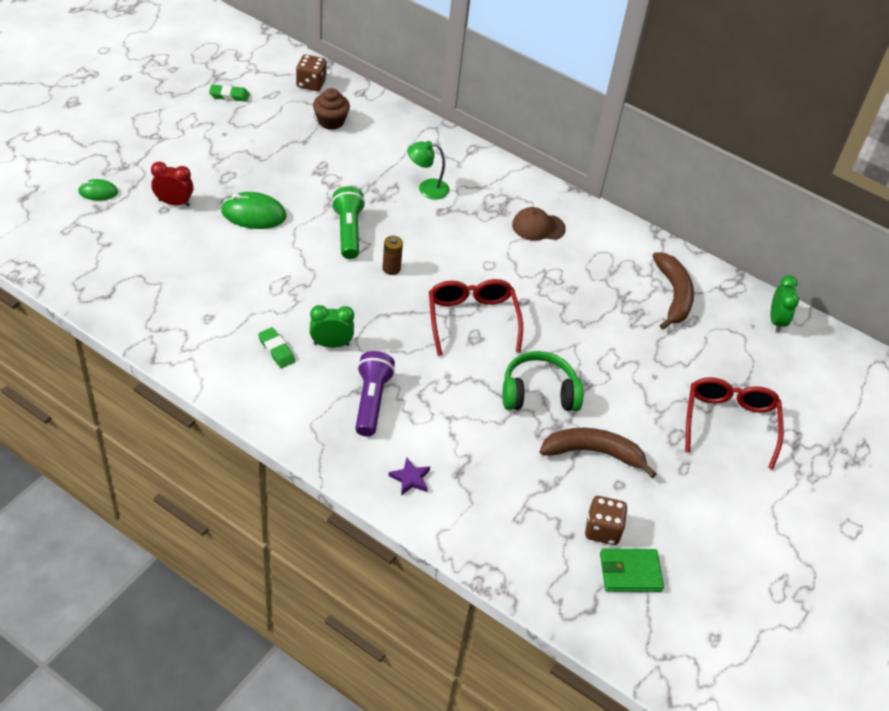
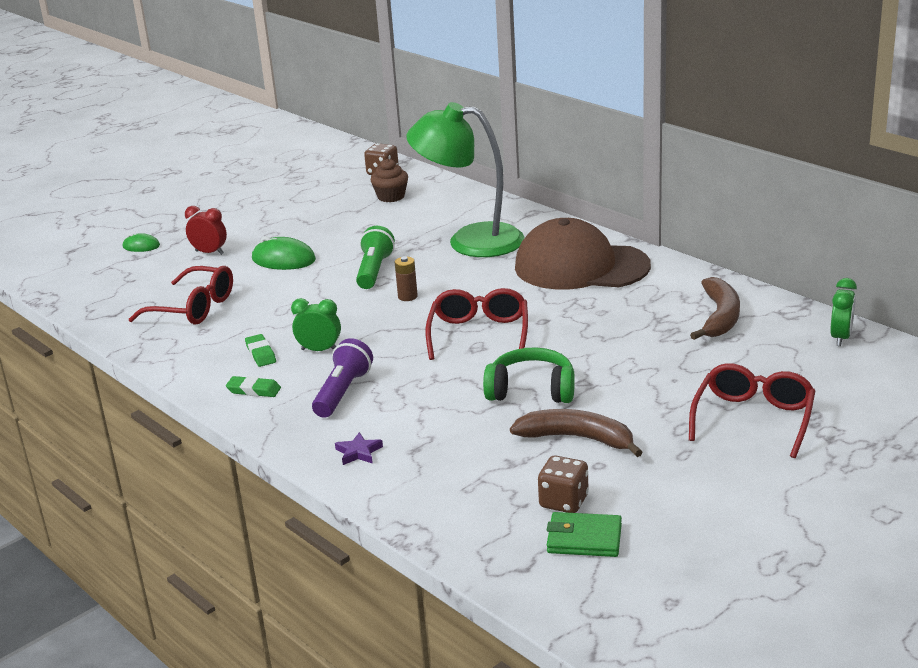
camera: 20 degrees right, 20 degrees down
green eraser [209,85,249,102] -> green eraser moved to [226,376,281,397]
green lamp [407,141,449,200] -> green lamp [406,102,524,257], size x2.27
brown cap [512,207,566,241] -> brown cap [515,218,651,290], size x2.30
none -> red glasses [129,266,233,325]

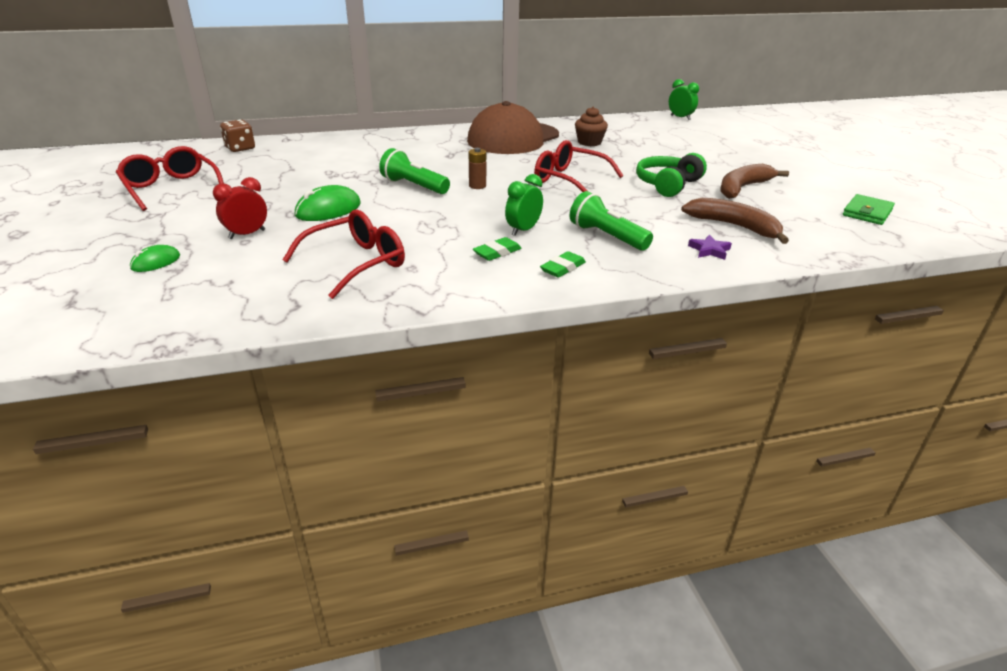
camera: 65 degrees left, 5 degrees up
green eraser [245,334,276,367] -> green eraser turned 45 degrees counterclockwise [473,237,522,261]
purple flashlight [312,338,373,418] -> green flashlight [569,191,653,251]
brown cupcake [371,159,408,202] -> brown cupcake moved to [575,107,608,146]
green lamp [406,102,524,257] -> none
brown dice [538,455,589,513] -> none
red glasses [689,363,815,458] -> red glasses moved to [116,146,224,211]
brown banana [690,277,740,340] -> brown banana moved to [681,198,789,244]

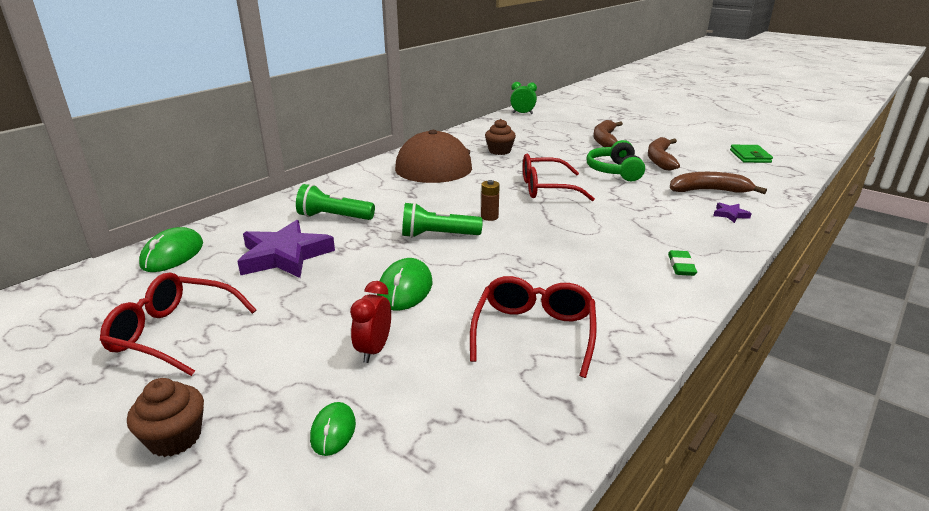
camera: 35 degrees left, 5 degrees down
brown dice [220,120,255,152] -> green mouse [139,227,203,272]
green eraser [473,237,522,261] -> none
green clock [505,174,543,236] -> none
green flashlight [569,191,653,251] -> green flashlight moved to [296,184,375,220]
none -> brown cupcake [127,378,204,457]
none -> purple star [237,220,335,278]
none -> brown banana [593,120,623,147]

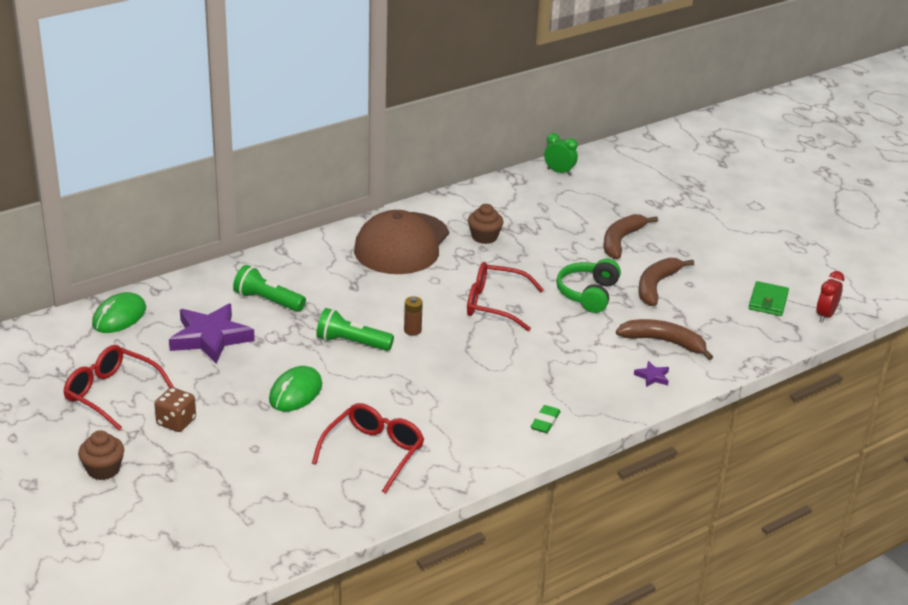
camera: 15 degrees right, 5 degrees up
green mouse [310,402,356,456] -> none
red clock [350,281,391,363] -> red clock moved to [816,271,845,323]
none -> brown dice [154,387,196,432]

